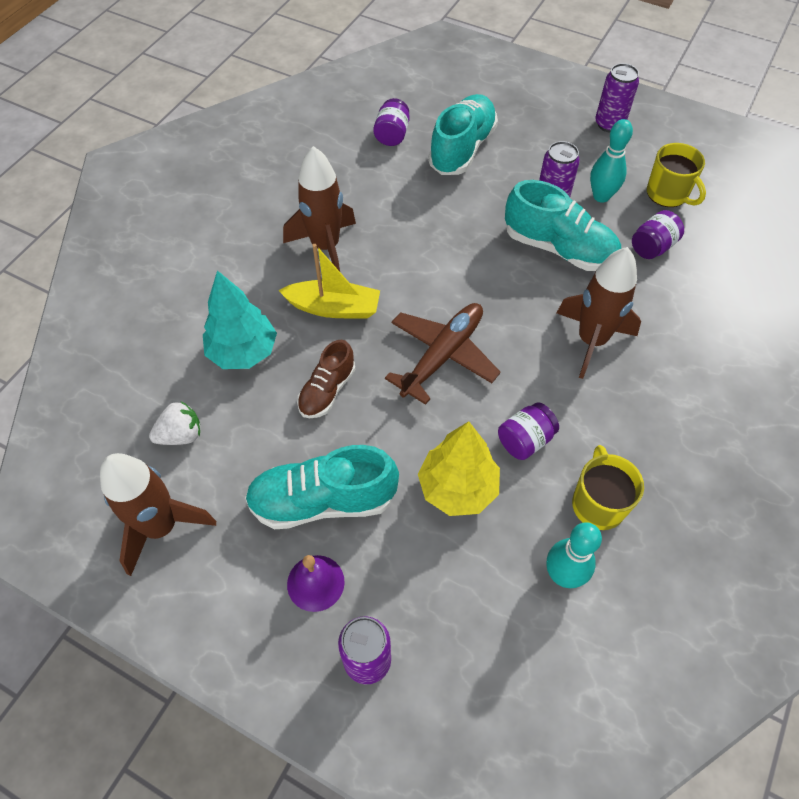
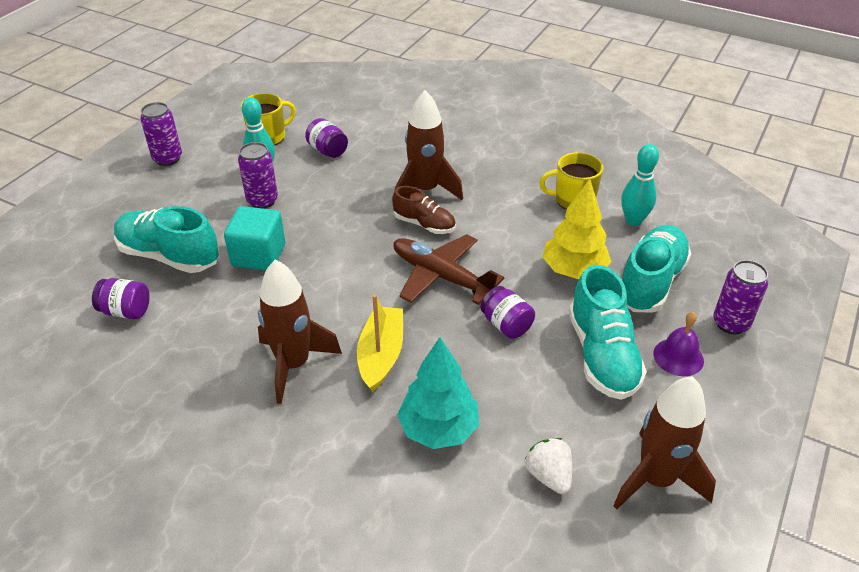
camera: 90 degrees left, 15 degrees down
brown shoe [297,340,355,418] -> brown shoe moved to [392,186,456,234]
purple jar [498,402,559,460] -> purple jar moved to [480,286,535,339]
turquoise shoe [505,180,621,271] -> turquoise shoe moved to [622,225,691,313]
none -> turquoise cube [224,206,285,270]

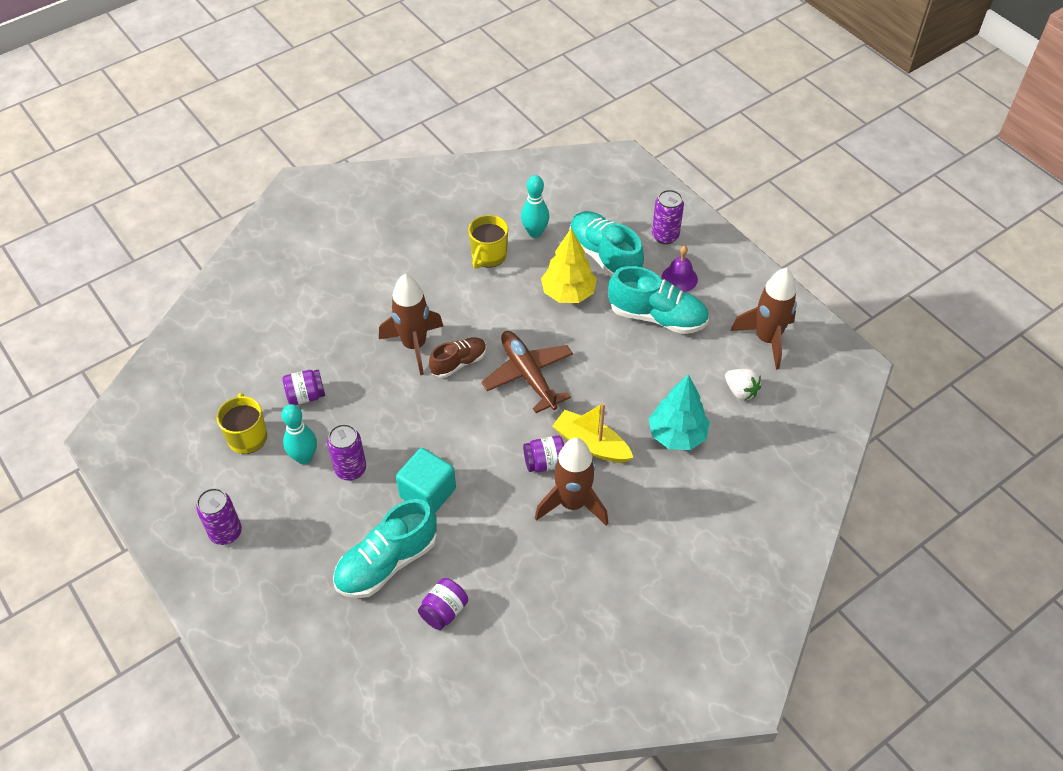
camera: 65 degrees left, 10 degrees up
brown plane [393,234,505,305] -> brown plane turned 90 degrees clockwise [481,331,573,413]
purple jar [480,286,535,339] -> purple jar moved to [523,435,564,472]
white strawberry [525,438,572,494] -> white strawberry turned 135 degrees counterclockwise [725,369,761,401]

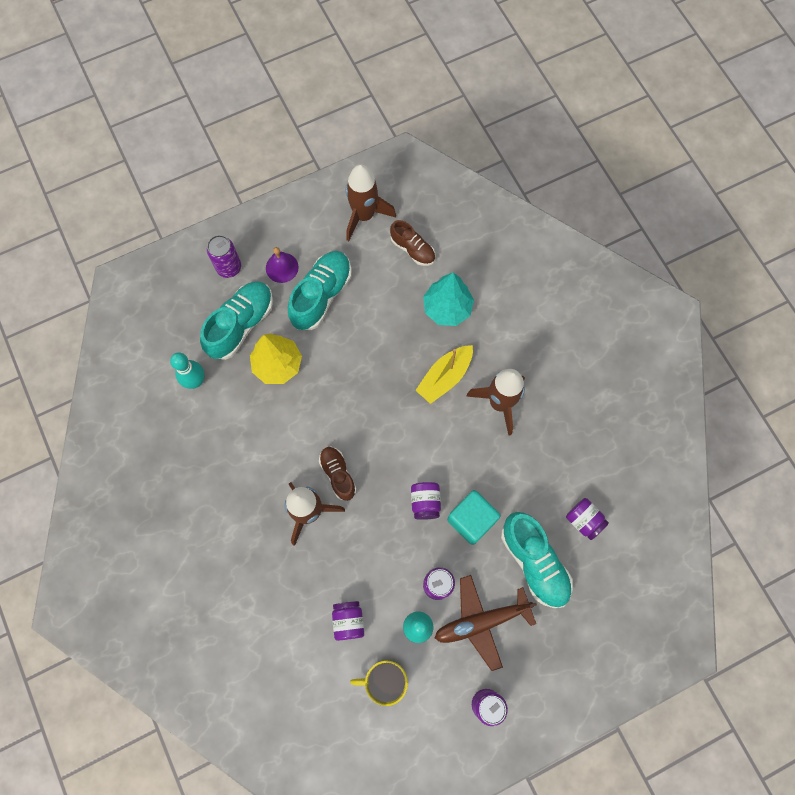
camera: 80 degrees left, 20 degrees up
yellow mug [468,215,508,269] -> none
brown plane [481,331,573,413] -> brown plane moved to [435,575,537,671]
purple jar [523,435,564,472] -> purple jar moved to [411,482,441,520]
turquoise shoe [569,211,644,277] -> turquoise shoe turned 150 degrees clockwise [200,281,273,360]
white strawberry [725,369,761,401] -> brown shoe [390,220,435,266]

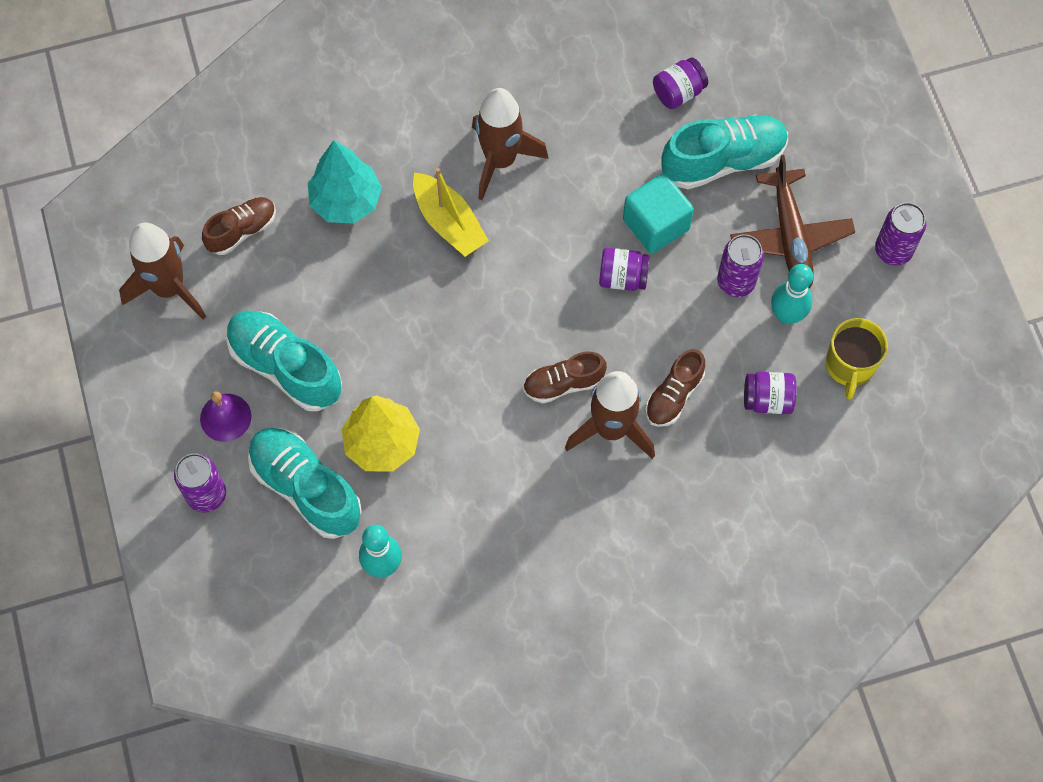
camera: 80 degrees left, 5 degrees down
none -> brown shoe [645,349,705,427]

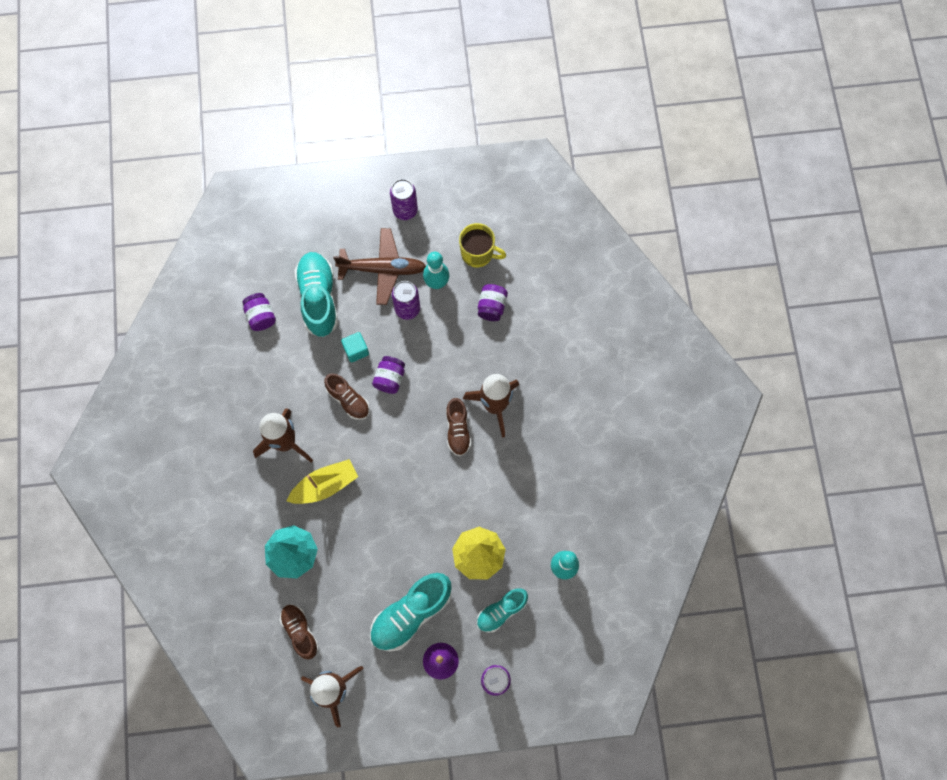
camera: 80 degrees left, 5 degrees up
turquoise shoe [248,428,362,539] -> turquoise shoe [477,588,528,633], size x0.60
turquoise cube [623,173,694,253] -> turquoise cube [341,332,369,363], size x0.61
brown shoe [645,349,705,427] -> brown shoe moved to [324,373,370,420]

